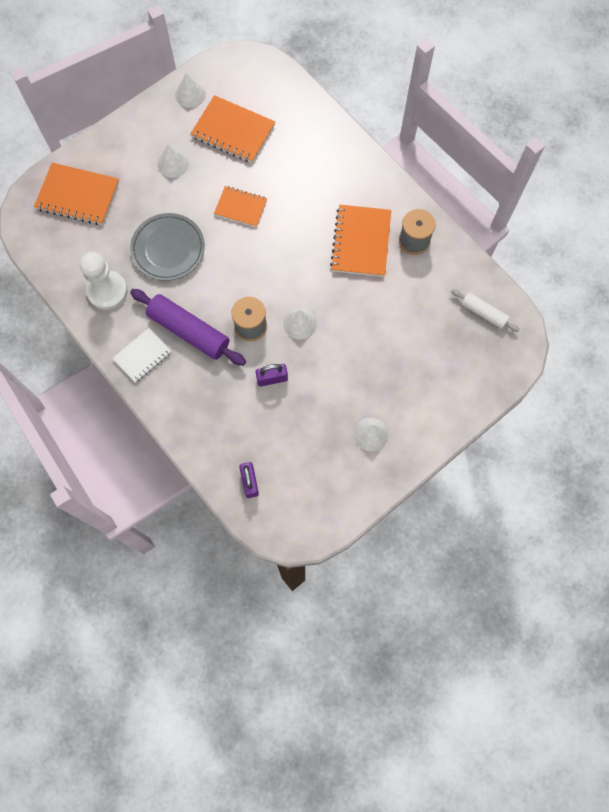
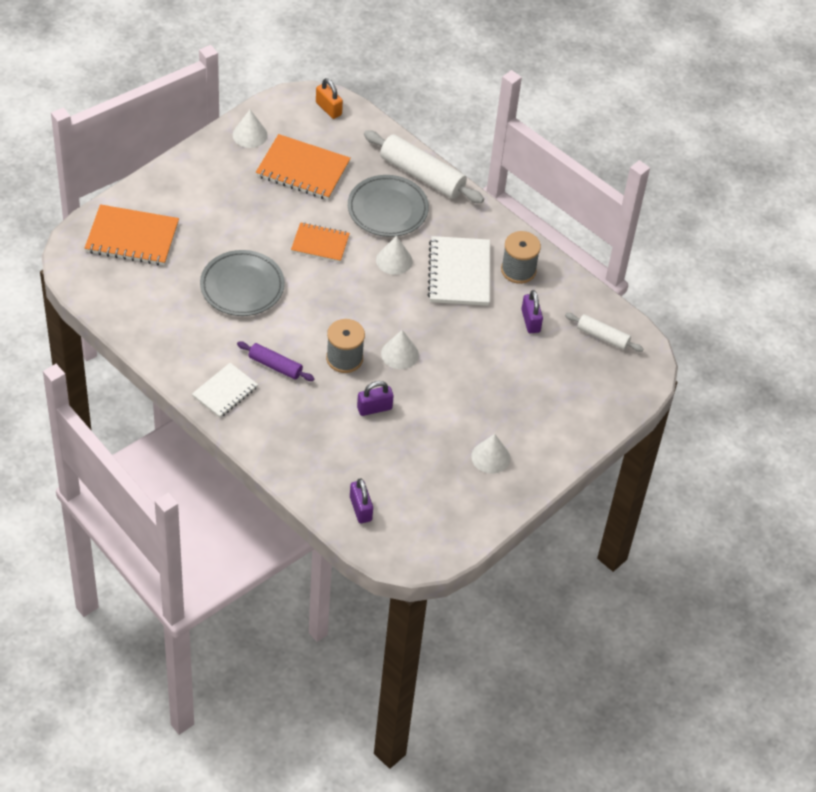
camera: 10 degrees left, 20 degrees down
white pawn [80,252,128,310] -> none
purple rolling pin [130,289,246,366] -> purple rolling pin [237,341,315,381], size x0.56
white cone [158,144,189,178] -> white cone moved to [376,236,412,275]
orange notebook [330,205,391,277] -> white notebook [428,236,490,306]
none -> orange padlock [316,78,343,119]
none -> grey plate [348,175,429,237]
none -> white rolling pin [364,130,484,203]
none -> purple padlock [521,290,543,333]

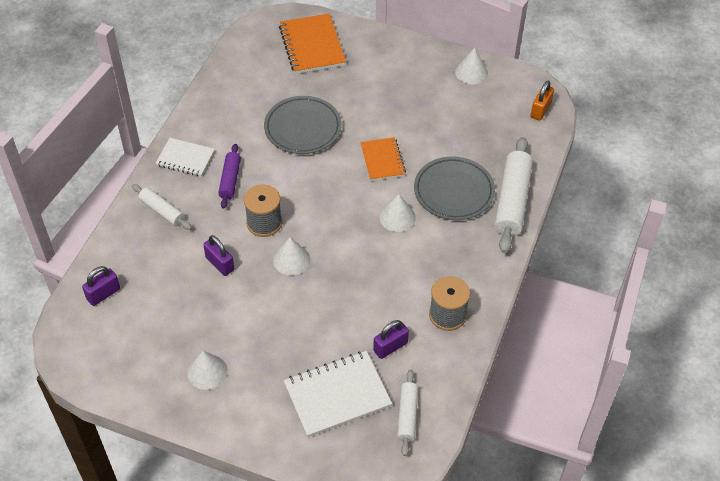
camera: 70 degrees right, 0 degrees up
orange notebook [256,134,351,200] -> none
white notebook [428,236,490,306] -> white notebook moved to [284,351,392,437]
none -> white rolling pin [132,184,192,230]

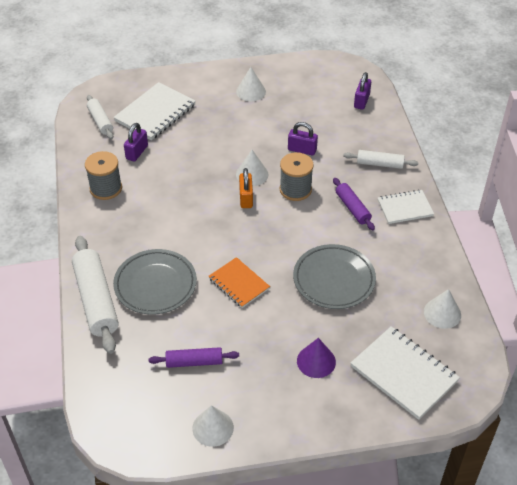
camera: 150 degrees right, 5 degrees down
orange notebook [279,14,346,74] -> white notebook [351,326,460,420]
white cone [379,194,416,232] -> white cone moved to [424,289,461,329]
orange padlock [530,81,554,120] -> orange padlock moved to [239,168,253,208]
none -> purple rolling pin [148,347,239,368]
none -> purple cone [297,338,336,378]

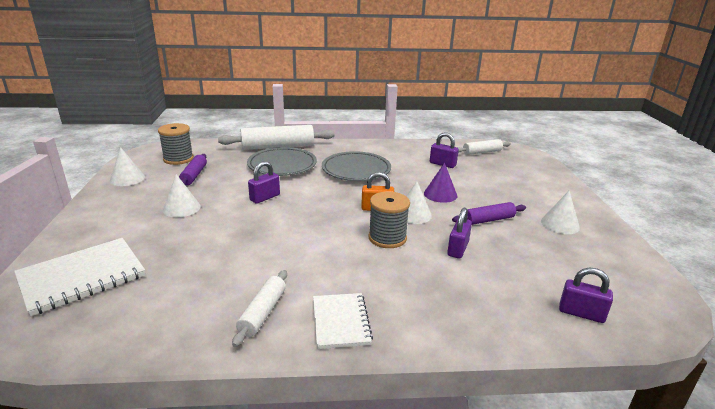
camera: 95 degrees right, 20 degrees down
grey spool [85,151,122,200] -> grey spool moved to [158,123,194,165]
white notebook [113,82,196,140] -> none
orange notebook [209,257,270,308] -> purple padlock [248,161,280,204]
grey plate [293,244,376,309] -> grey plate moved to [322,151,391,181]
purple cone [297,338,336,378] -> purple cone moved to [424,163,457,203]
purple rolling pin [333,178,375,231] -> purple rolling pin moved to [452,202,526,225]
white rolling pin [343,150,418,169] -> white rolling pin moved to [232,270,287,347]
white cone [424,289,461,329] -> white cone moved to [163,174,201,217]

